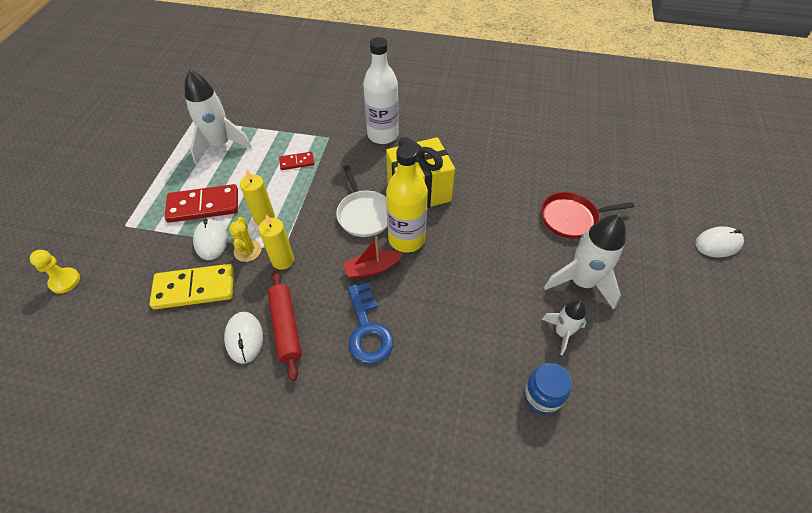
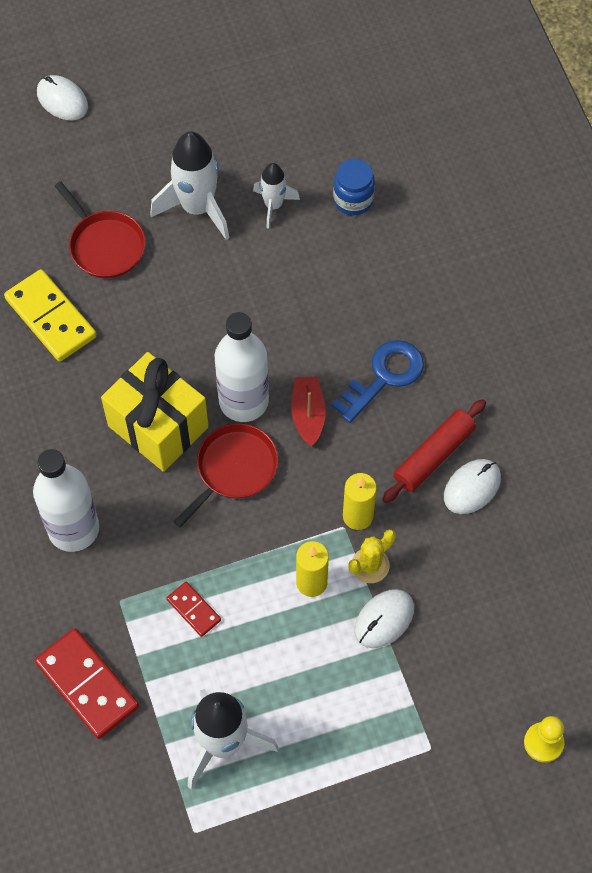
camera: 120 degrees left, 10 degrees up
yellow domino [149,264,234,309] -> yellow domino moved to [4,269,97,362]
red domino [165,184,238,223] -> red domino moved to [35,628,139,739]
white pan [336,165,387,237] -> red pan [174,423,278,527]
red boat [343,236,402,279] -> red boat turned 135 degrees counterclockwise [291,376,326,447]
yellow bottle [386,144,428,253] -> white bottle [215,312,269,422]

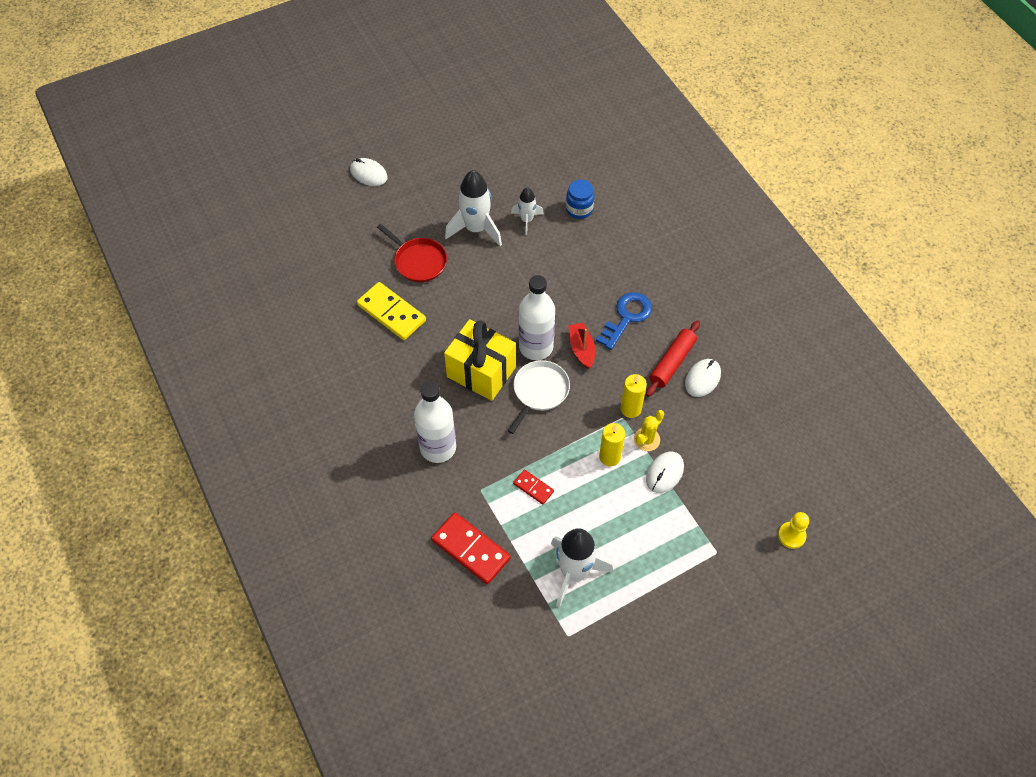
camera: 10 degrees left, 5 degrees down
red pan [174,423,278,527] -> white pan [508,360,570,434]

